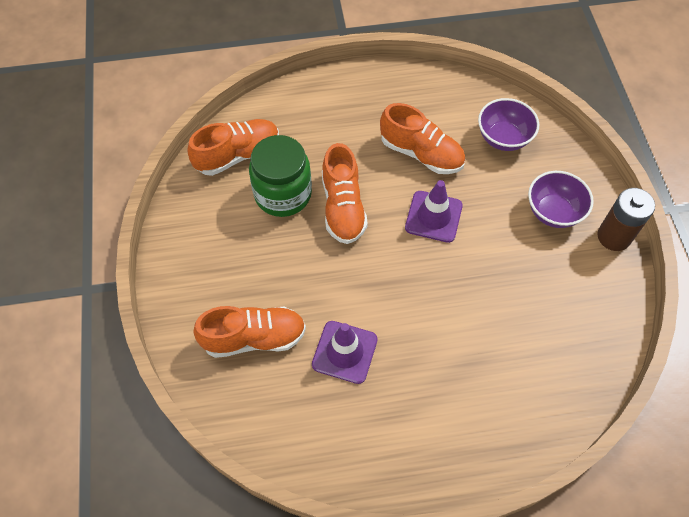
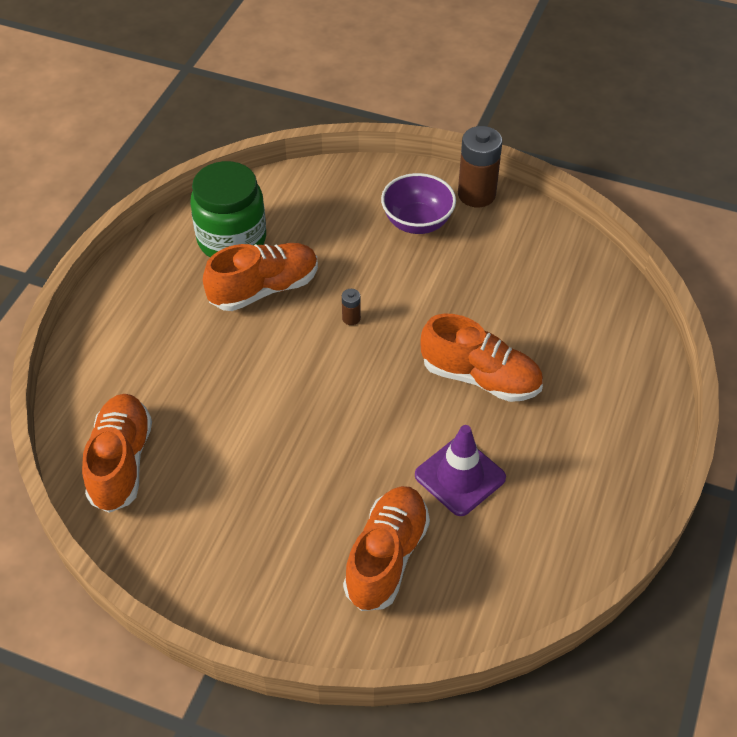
camera: 60 degrees left, 10 degrees down
green jar [249,135,312,217] -> green jar moved to [190,161,266,257]
orange shoe [322,143,368,244] -> orange shoe moved to [420,314,543,402]
purple traffic cone [405,180,463,243] -> brown battery [342,289,361,325]
purple bowl [478,98,539,151] -> none

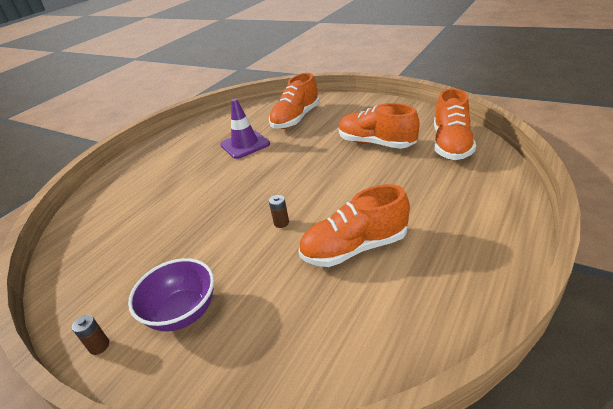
camera: 165 degrees left, 15 degrees down
green jar [190,161,266,257] -> none
orange shoe [420,314,543,402] -> orange shoe moved to [338,103,419,149]
brown battery [458,126,502,207] -> brown battery [72,315,109,355], size x0.44

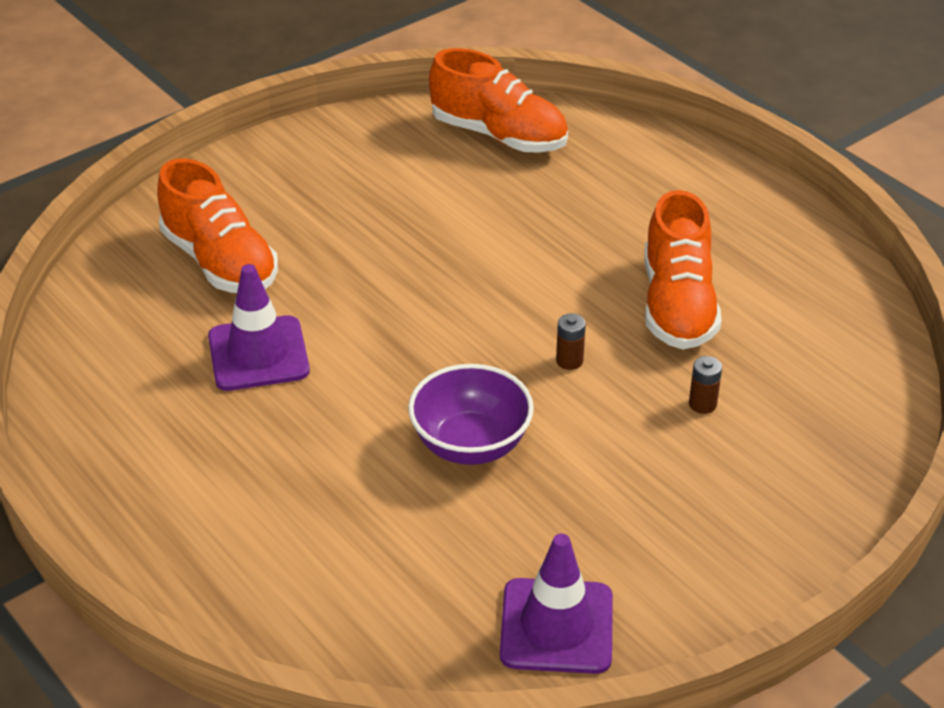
camera: 75 degrees left, 5 degrees up
brown battery [72,315,109,355] -> brown battery moved to [689,356,722,414]
purple bowl [128,258,214,332] -> purple bowl moved to [408,364,534,465]
orange shoe [338,103,419,149] -> none
none -> purple traffic cone [500,534,613,674]

